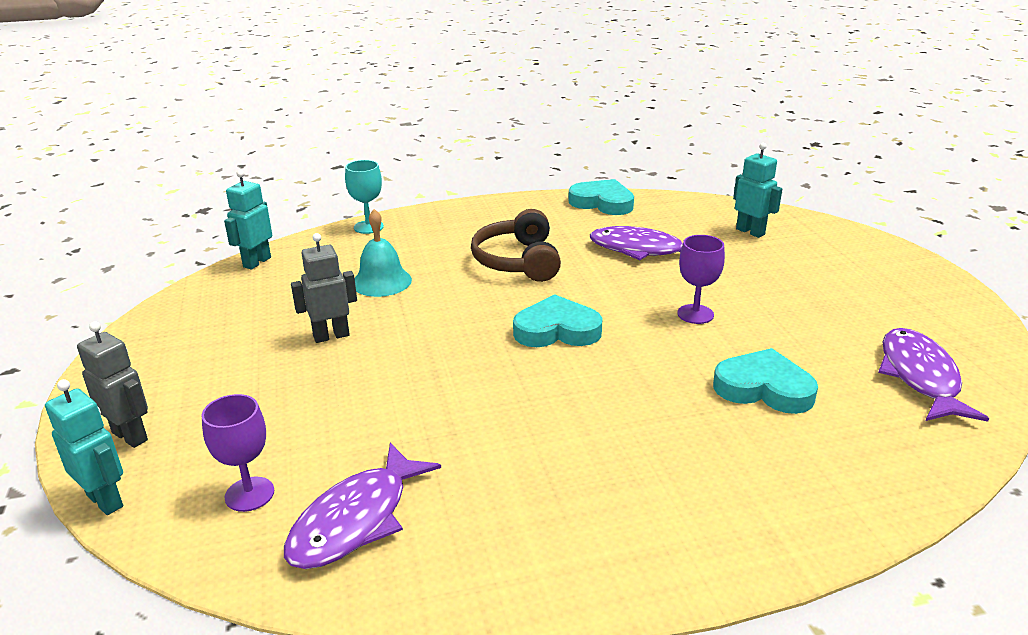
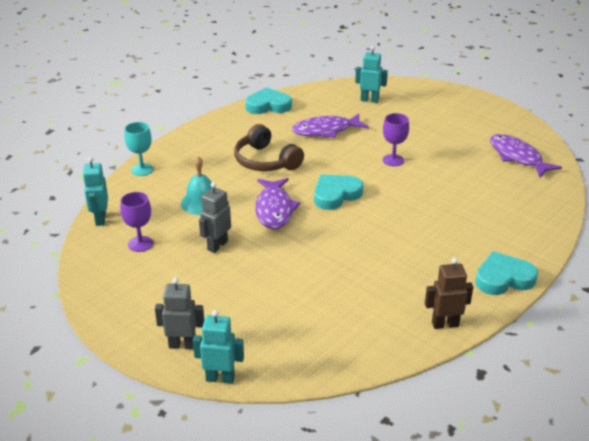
camera: 35 degrees left, 5 degrees up
purple goblet [202,394,274,512] -> purple goblet moved to [120,192,153,252]
purple fish [284,443,441,569] -> purple fish moved to [255,178,300,229]
turquoise heart [713,348,818,414] -> turquoise heart moved to [475,251,538,295]
none -> brown robot [425,257,473,329]

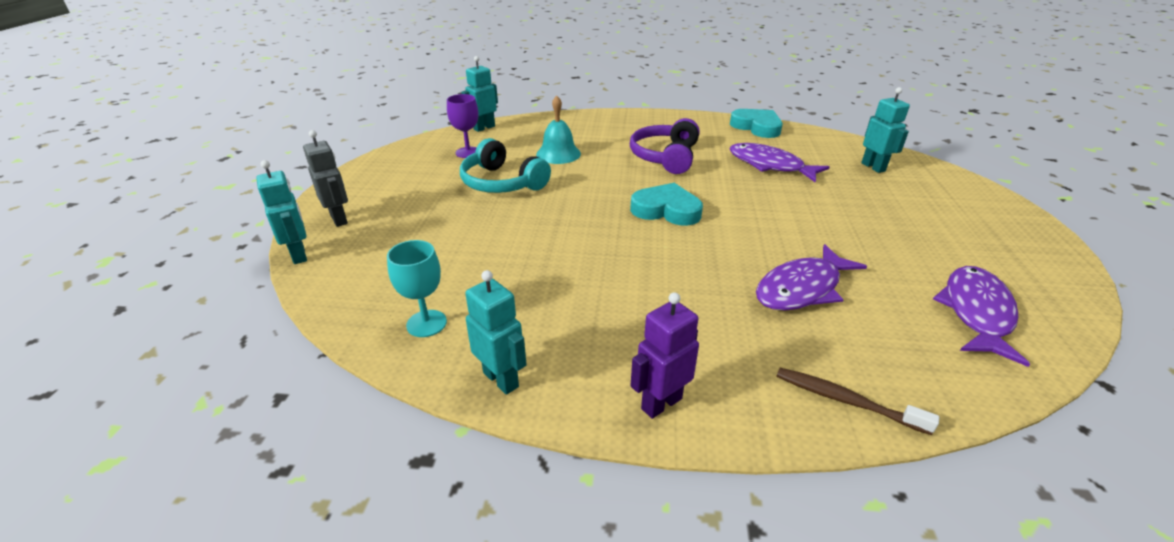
camera: 55 degrees right, 0 degrees up
turquoise goblet [124,122,153,176] -> turquoise goblet moved to [387,240,447,337]
grey robot [199,182,231,253] -> turquoise headphones [460,138,551,193]
brown headphones [234,124,304,171] -> purple headphones [630,118,700,174]
purple fish [255,178,300,229] -> purple fish moved to [756,244,867,311]
purple goblet [383,113,409,166] -> none
brown robot [425,257,473,329] -> turquoise robot [465,270,527,395]
turquoise heart [475,251,538,295] -> purple robot [630,292,699,419]
none -> brown toothbrush [777,368,939,435]

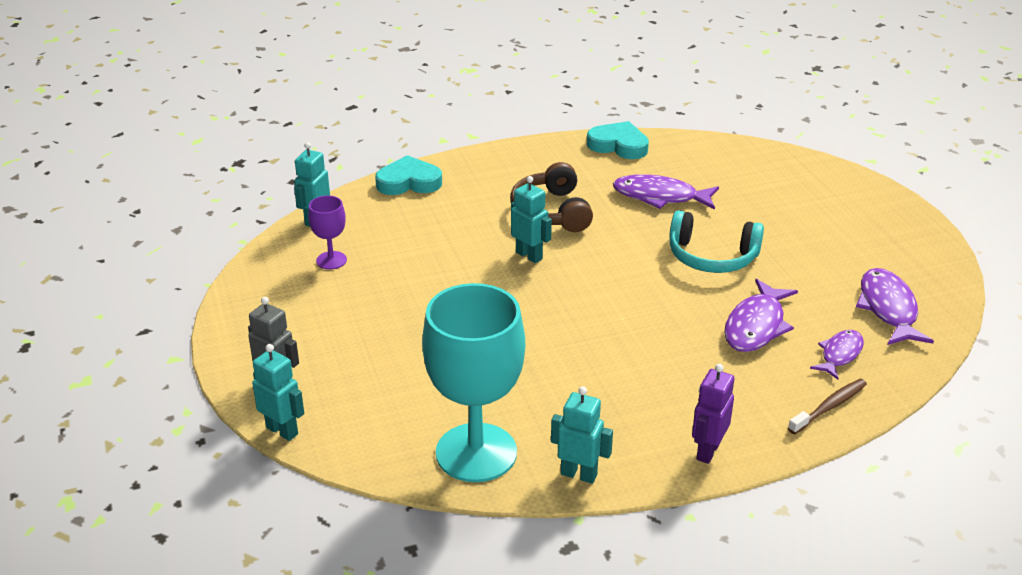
camera: 25 degrees left, 0 degrees up
turquoise goblet [387,240,447,337] -> turquoise goblet [422,283,525,482], size x2.20
turquoise headphones [460,138,551,193] -> turquoise headphones moved to [669,210,764,273]
turquoise bell [536,96,581,164] -> none
purple headphones [630,118,700,174] -> brown headphones [510,162,593,232]
turquoise heart [630,183,703,226] -> turquoise heart moved to [375,155,442,195]
brown toothbrush [777,368,939,435] -> brown toothbrush turned 135 degrees clockwise [788,379,867,434]
turquoise robot [861,87,910,173] -> turquoise robot moved to [511,176,552,263]
none -> purple fish [810,330,864,380]

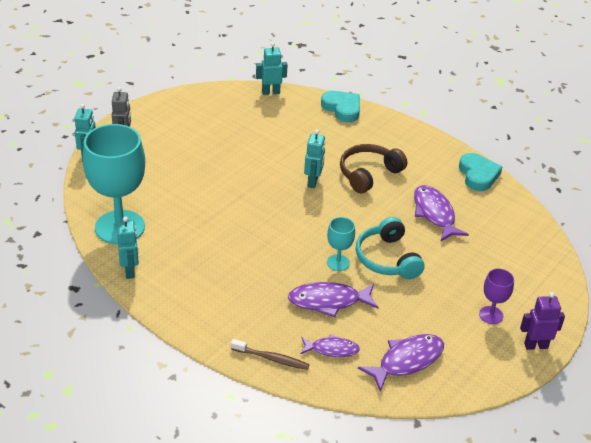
camera: 55 degrees right, 5 degrees up
purple goblet [308,195,347,270] -> purple goblet moved to [479,269,514,324]
purple robot [692,364,734,464] -> purple robot moved to [520,292,565,350]
none -> turquoise goblet [327,217,355,271]

